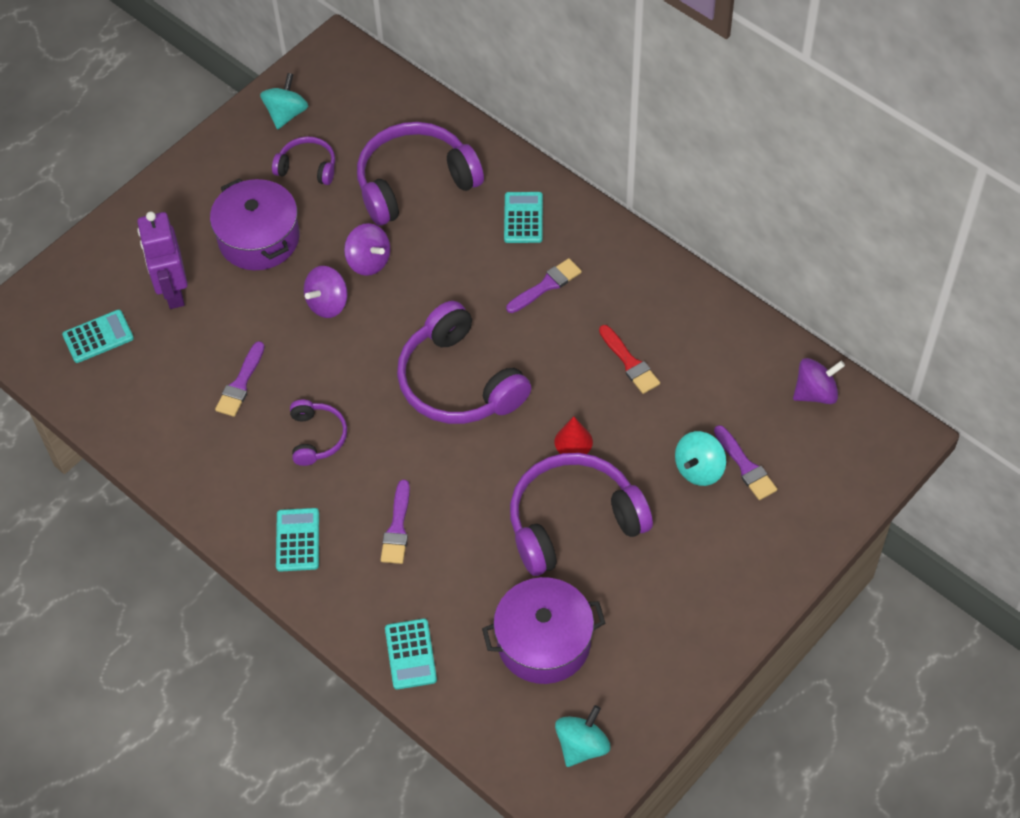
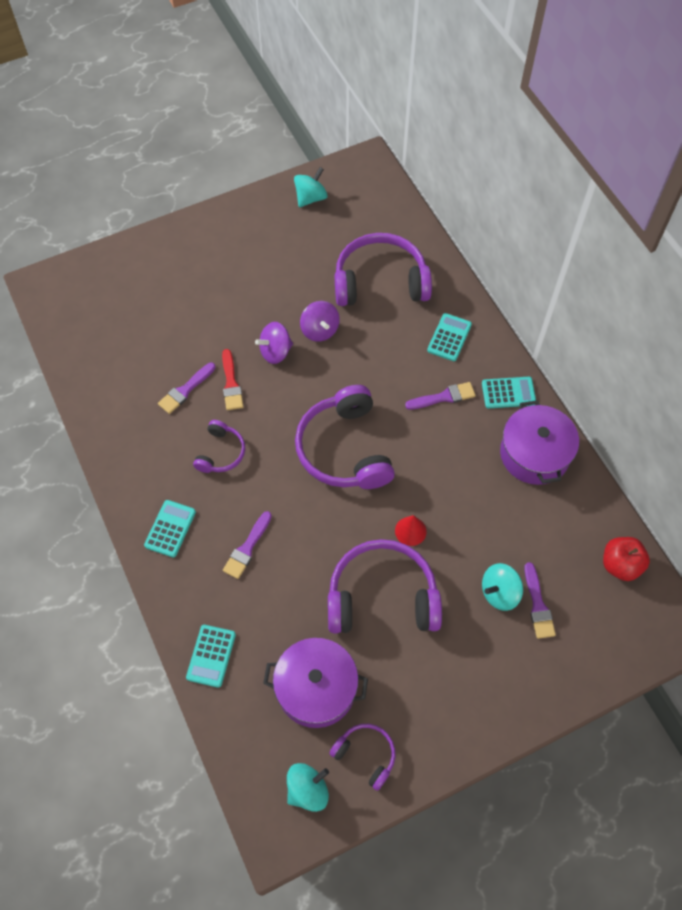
camera: 20 degrees right, 5 degrees up
turquoise calculator [62,310,134,363] -> turquoise calculator moved to [482,377,536,408]
purple robot [137,211,188,309] -> none
purple pot [210,178,300,270] -> purple pot moved to [500,400,579,485]
purple headphones [272,136,335,185] -> purple headphones moved to [329,724,396,791]
red brush [599,325,660,394] -> red brush moved to [222,349,243,410]
purple spinning top [793,358,845,404] -> red apple [603,537,650,581]

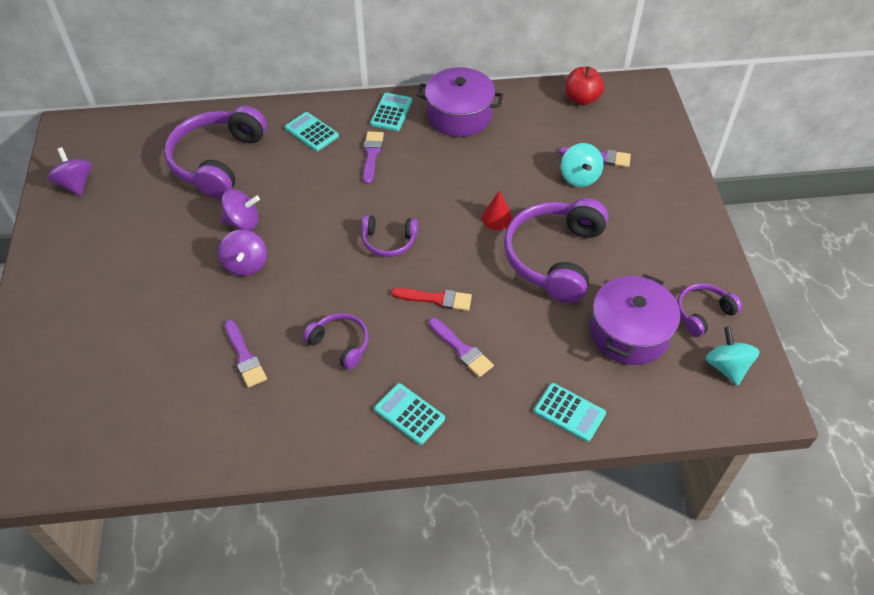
camera: 70 degrees left, 10 degrees down
red brush [222,349,243,410] -> red brush moved to [391,288,472,311]
turquoise spinning top [294,167,328,207] -> purple spinning top [47,147,92,196]
purple headphones [295,385,395,489] -> purple headphones [362,215,418,257], size x0.51

